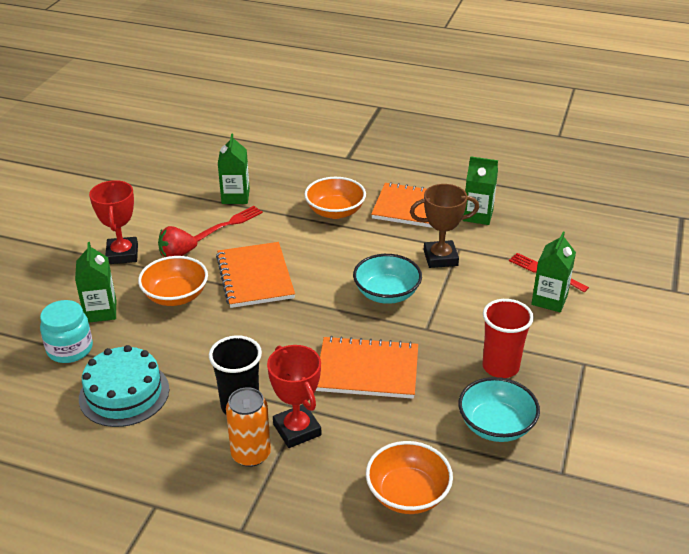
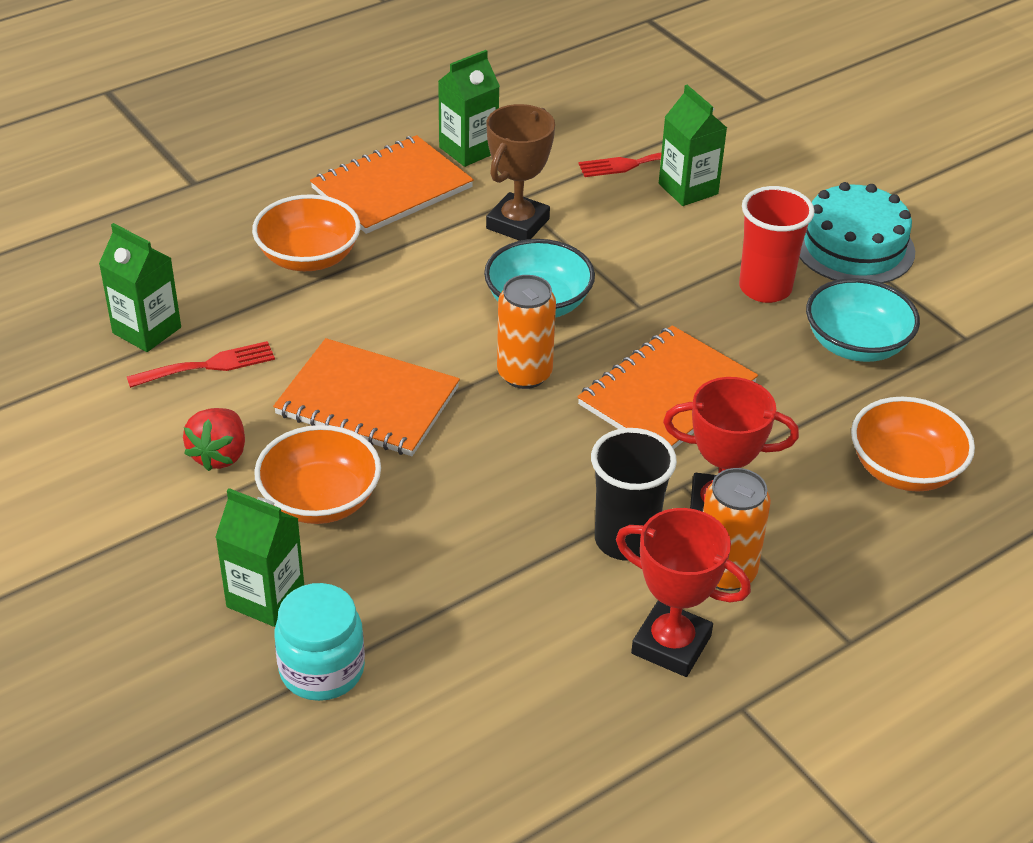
camera: 55 degrees left, 5 degrees up
turquoise cake [79,345,169,427] -> turquoise cake moved to [799,182,915,283]
red trophy [89,180,138,264] -> red trophy moved to [616,508,751,677]
red fork [194,206,263,242] -> red fork turned 75 degrees clockwise [127,341,275,388]
none -> orange can [497,275,556,389]

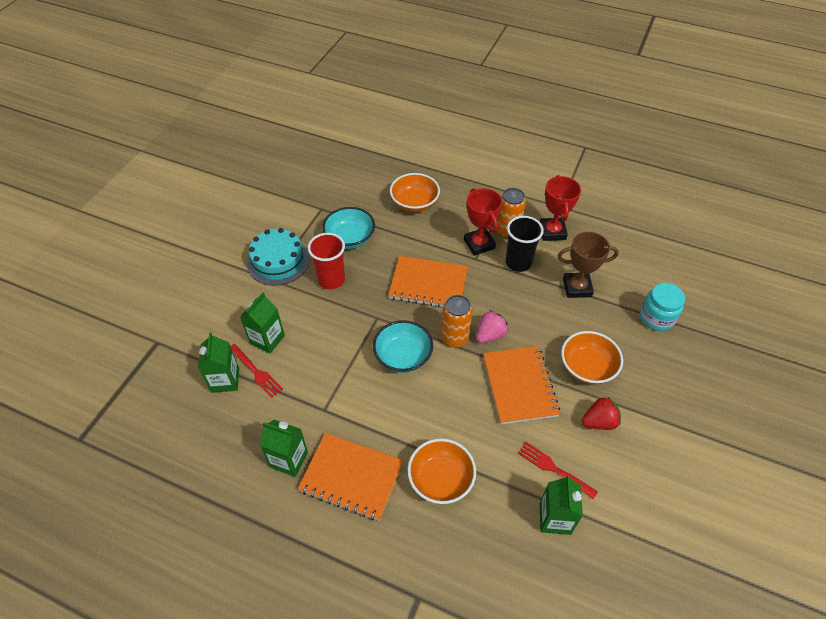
camera: 120 degrees left, 10 degrees up
green carton [215,488,304,627] -> green carton moved to [198,332,239,393]
brown trophy [486,104,555,241] -> brown trophy moved to [558,232,619,298]
none -> pink strawberry [476,310,508,343]

